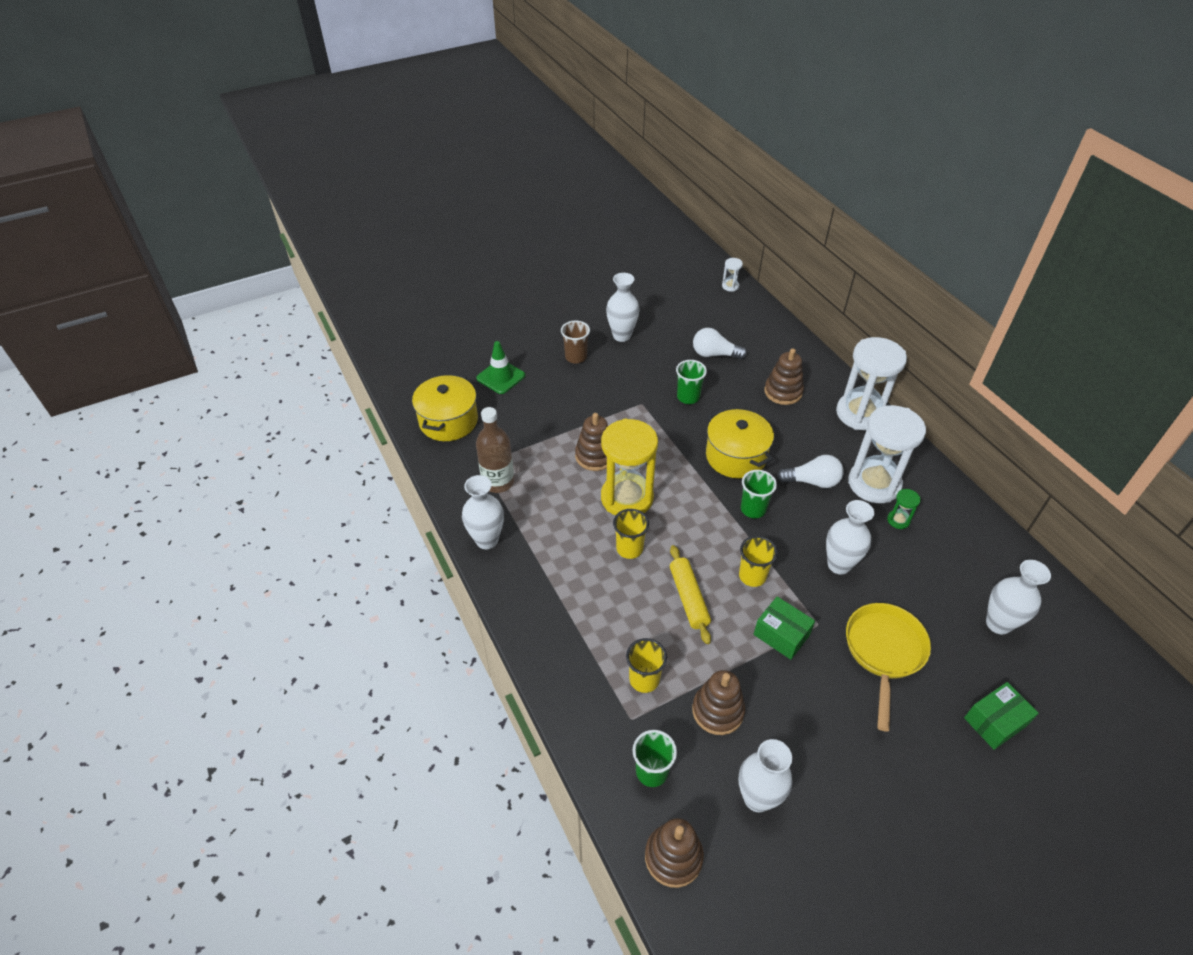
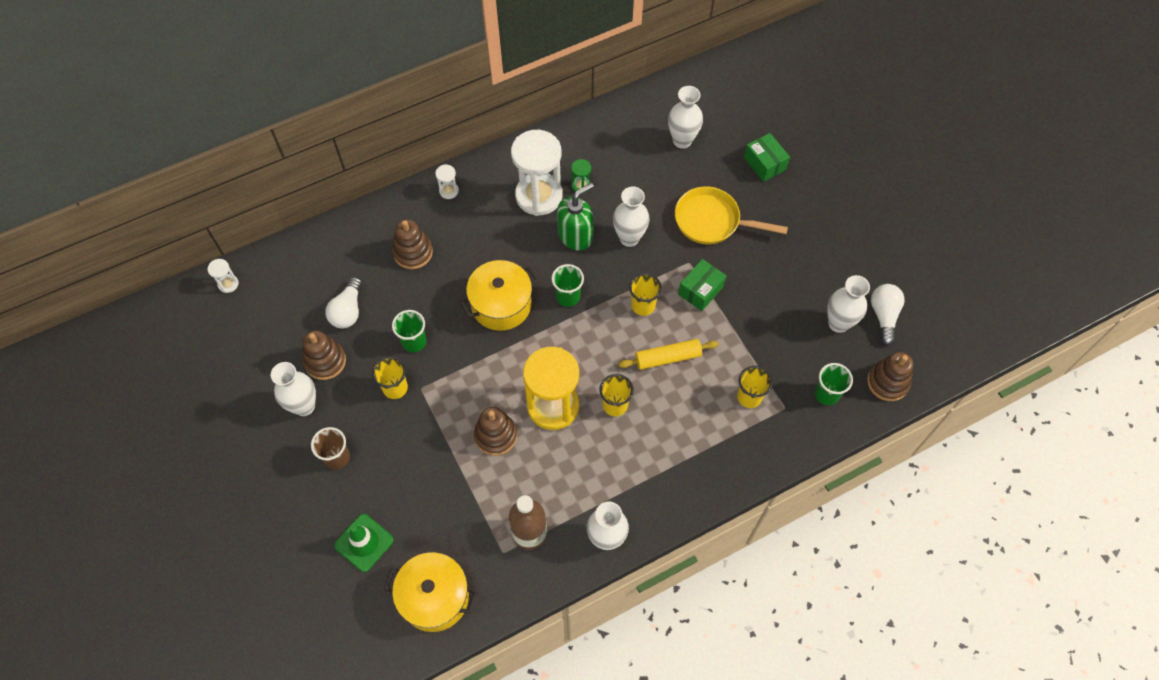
camera: 90 degrees left, 15 degrees up
brown stacking toy [692,670,745,735] -> brown stacking toy moved to [303,331,346,380]
white light bulb [777,455,843,488] -> white light bulb moved to [871,284,905,345]
white hourglass [836,337,907,430] -> white hourglass [435,164,459,199], size x0.41
none -> yellow cup [372,357,408,399]
none -> green soap dispenser [557,183,594,251]

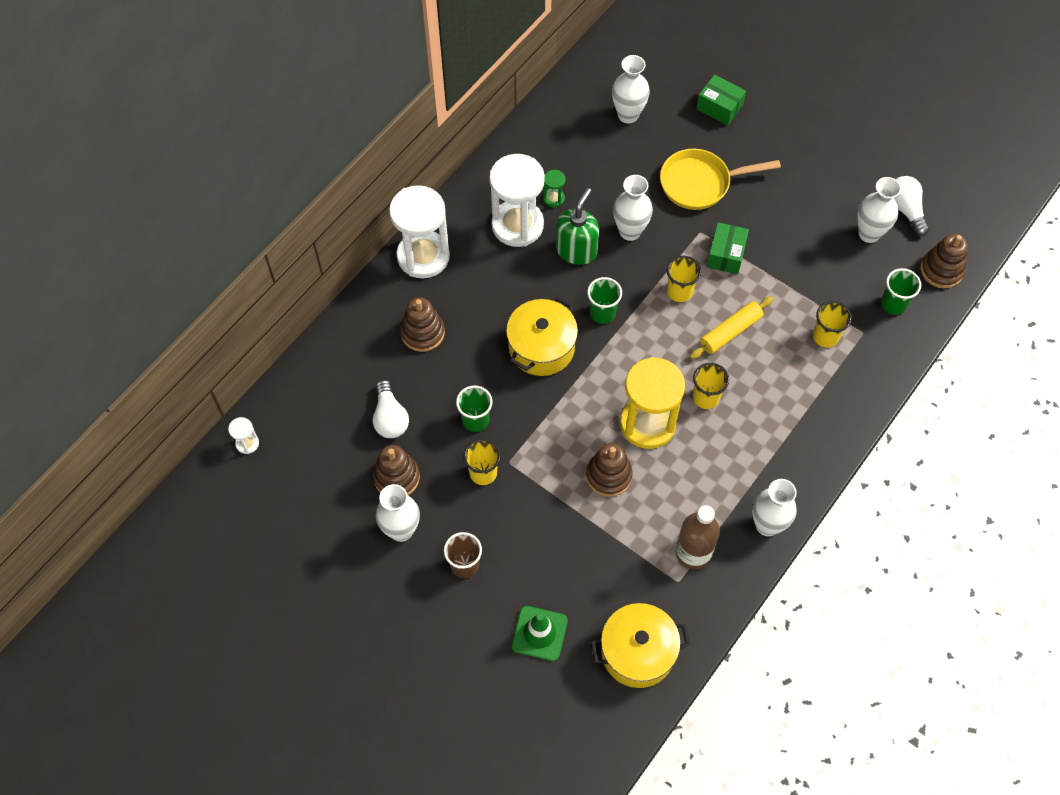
camera: 25 degrees left, 0 degrees up
white hourglass [435,164,459,199] -> white hourglass [389,185,450,278], size x2.41

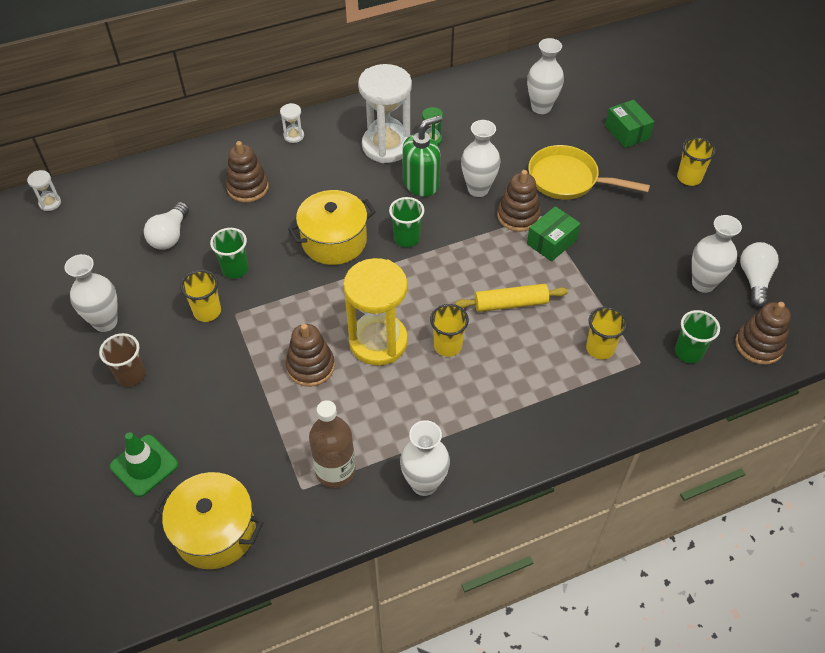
camera: 30 degrees right, 10 degrees down
brown stacking toy [373,445,420,495] -> brown stacking toy moved to [497,170,541,232]
white hourglass [389,185,450,278] -> white hourglass [280,103,304,143], size x0.41
yellow cup [667,256,701,302] -> yellow cup moved to [677,137,716,186]

